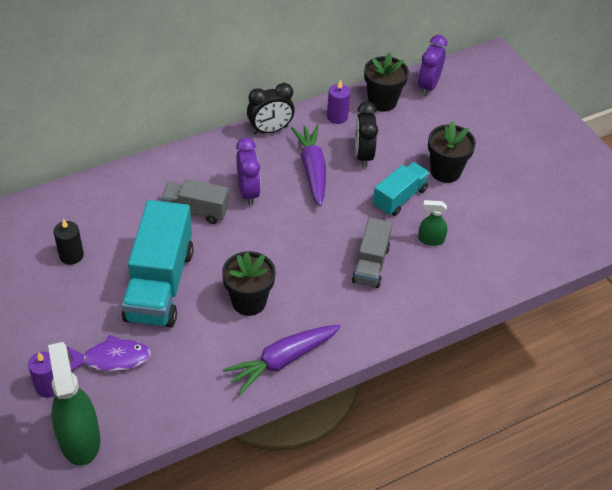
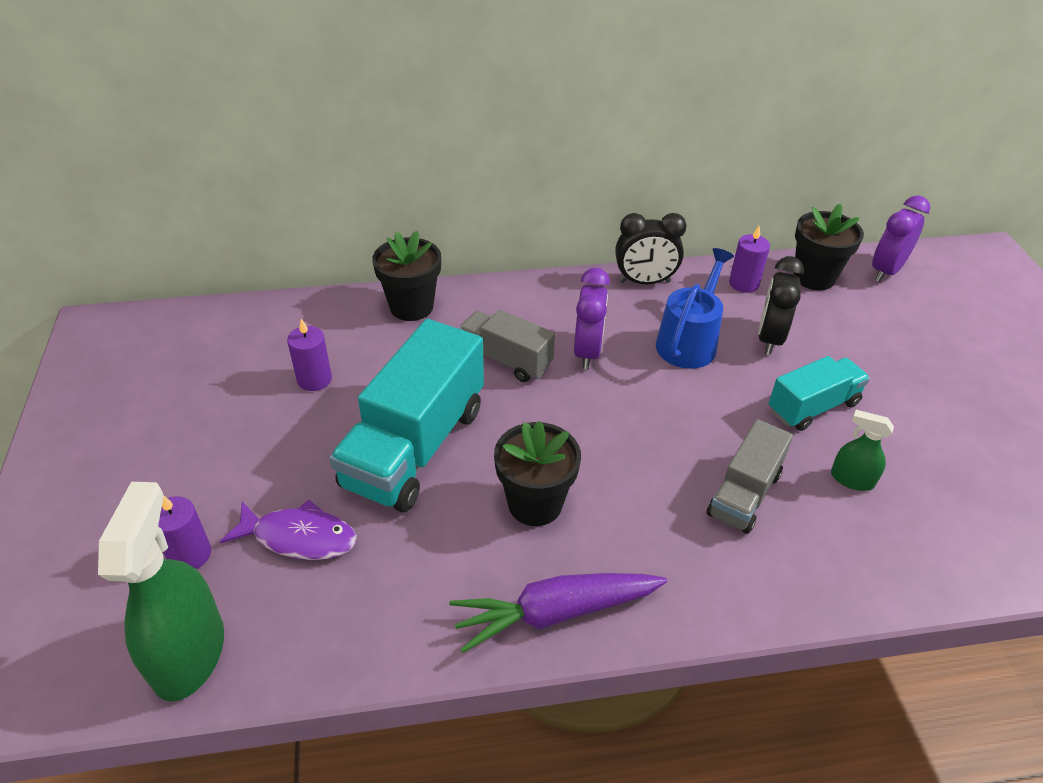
camera: 20 degrees right, 5 degrees down
black candle [54,219,84,265] -> purple candle [287,318,332,391]
purple carrot [291,125,326,206] -> blue watering can [656,248,734,369]
black flower pot [428,121,476,183] -> black flower pot moved to [372,230,441,321]

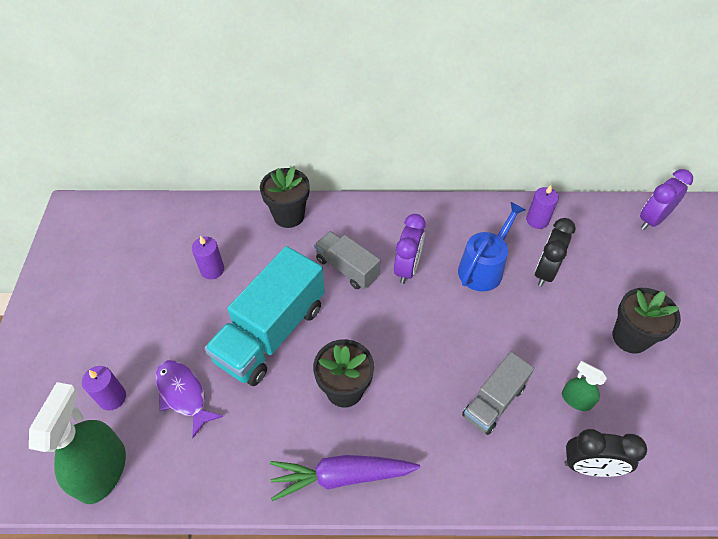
camera: 10 degrees right, 10 degrees up
purple fish [220,499,357,560] -> purple fish turned 150 degrees counterclockwise [156,360,223,438]
black clock [615,213,686,284] -> black clock moved to [564,429,647,477]
turquoise truck [769,356,870,431] -> none
black flower pot [793,203,864,290] -> black flower pot moved to [612,288,681,354]

